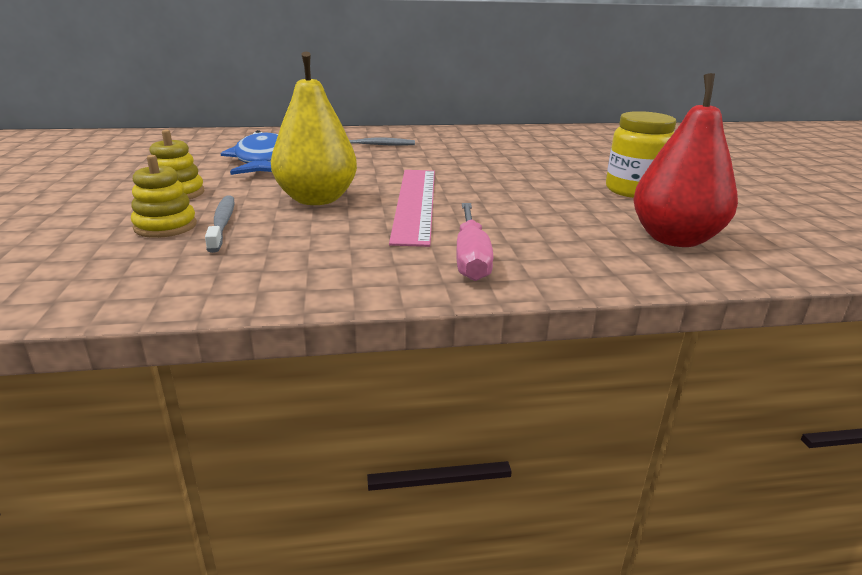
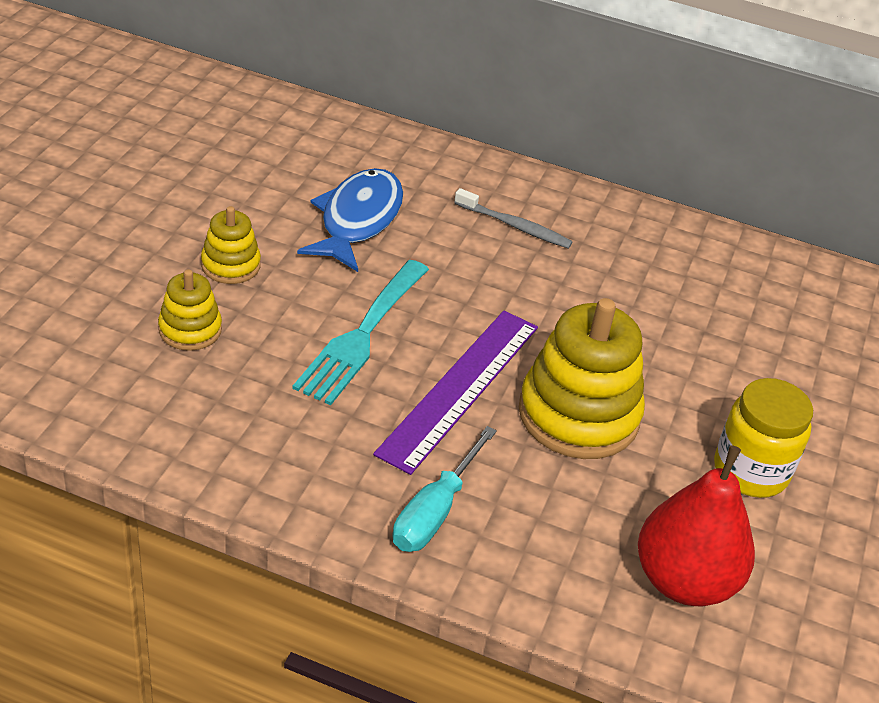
camera: 25 degrees right, 15 degrees up
grey toothbrush [205,195,234,253] -> none
yellow pear [271,52,357,205] -> turquoise fork [292,260,429,405]
pink ruler [389,170,435,247] -> purple ruler [373,311,538,475]
pink screwdriver [456,203,493,281] -> turquoise screwdriver [392,426,497,552]
none -> yellow stacking toy [519,298,645,459]

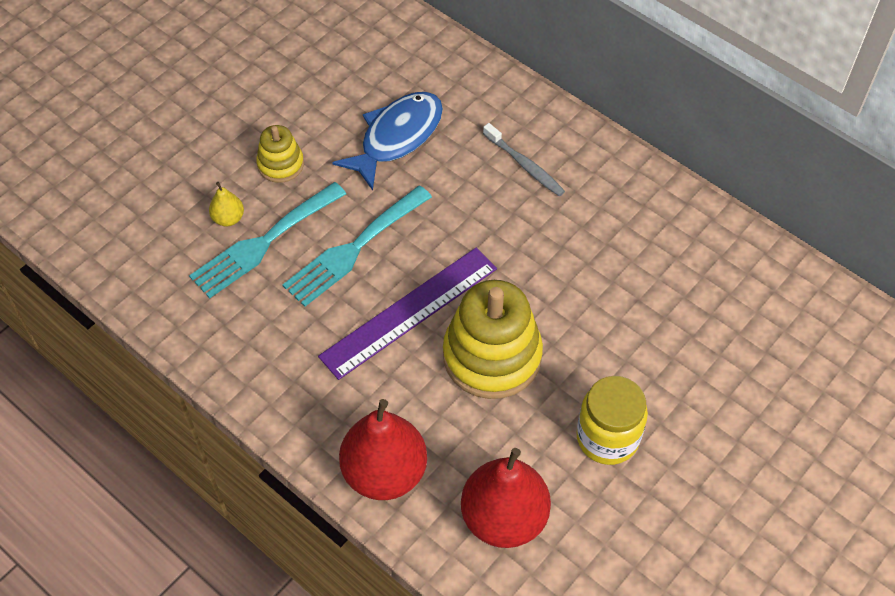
camera: 25 degrees right, 15 degrees up
yellow stacking toy [158,269,222,351] -> yellow pear [209,182,244,226]
turquoise screwdriver [392,426,497,552] -> none
none -> turquoise fork [189,182,346,298]
none -> red pear [339,399,427,500]

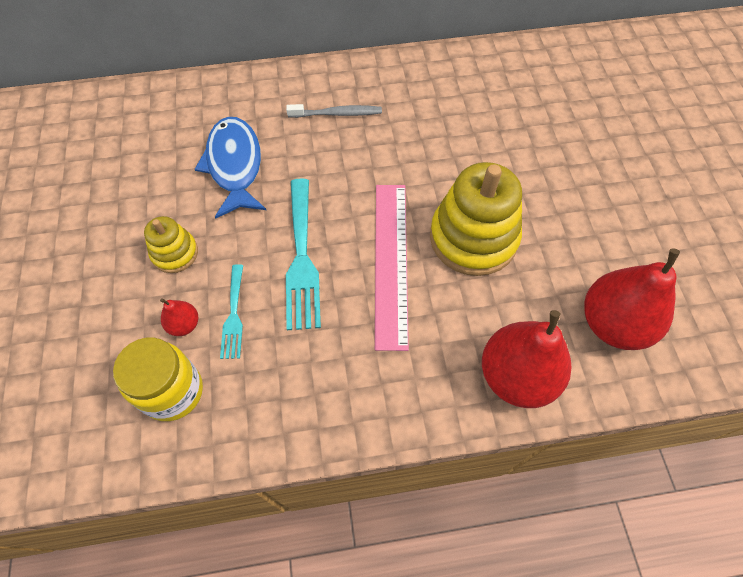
camera: 50 degrees left, 5 degrees up
turquoise fork [189,182,346,298] -> turquoise fork [220,264,243,359], size x0.56
yellow pear [209,182,244,226] -> red pear [160,298,198,336]
purple ruler [318,248,497,380] -> pink ruler [375,185,409,351]
yellow jar [576,376,648,465] -> yellow jar moved to [113,338,203,421]

